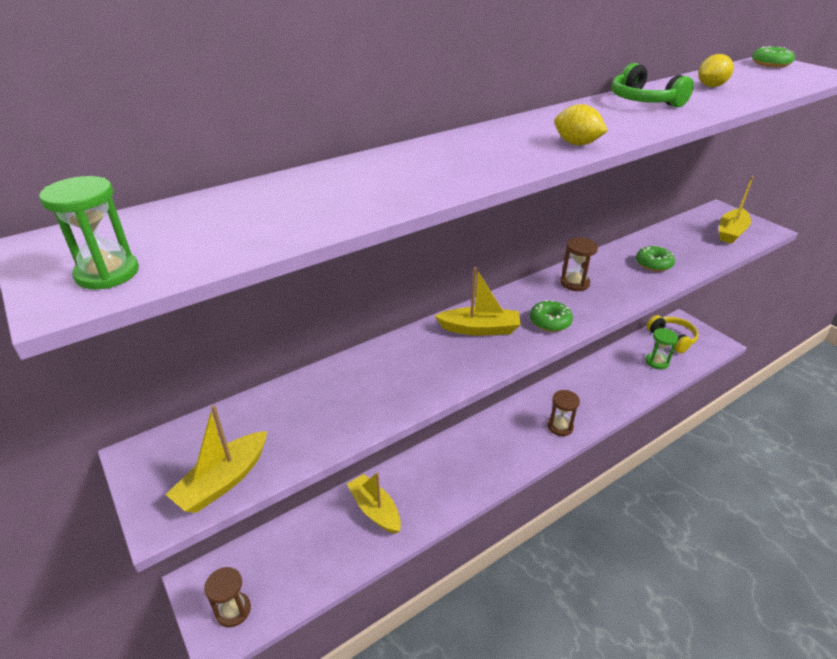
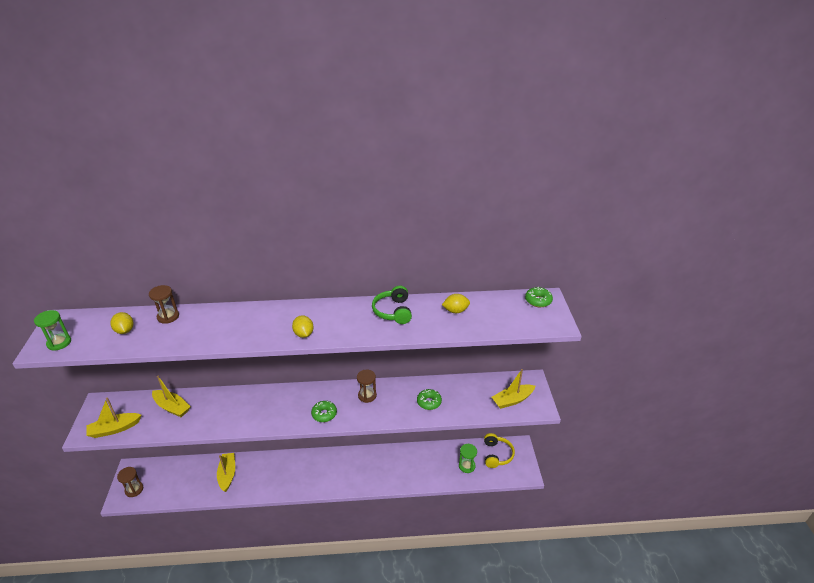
camera: 30 degrees right, 0 degrees up
yellow boat [435,267,521,336] -> yellow boat moved to [152,376,191,417]
brown hourglass [548,390,580,436] -> brown hourglass moved to [149,285,179,324]
none -> yellow lemon [110,312,133,334]

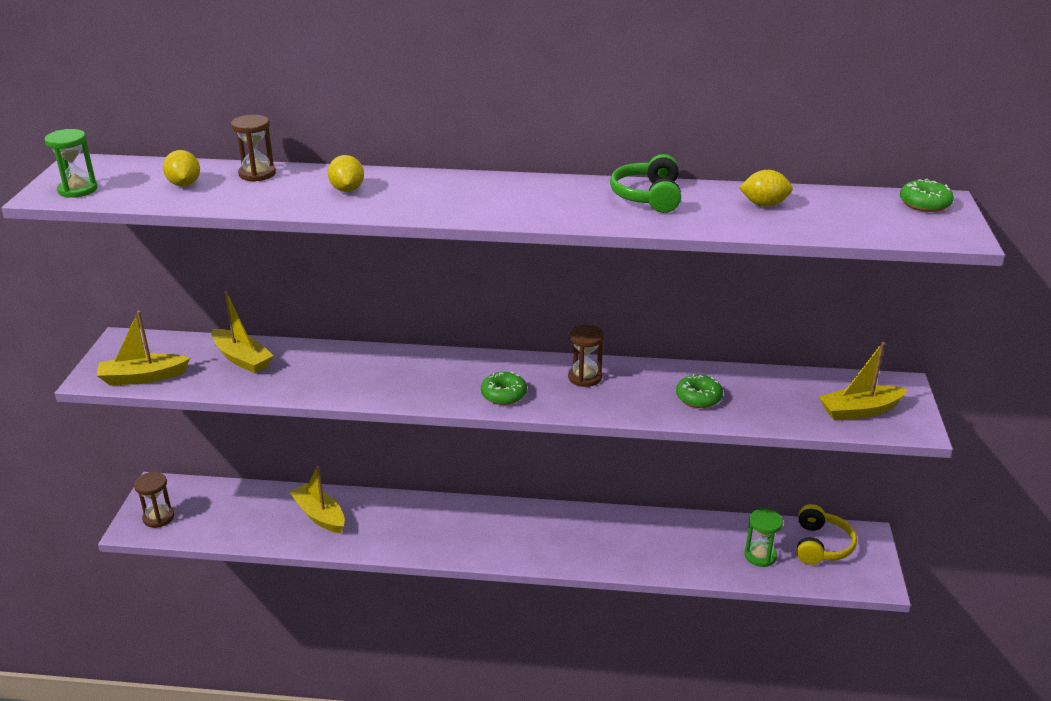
camera: 10 degrees right, 5 degrees down
yellow boat [217,453,235,492] -> yellow boat turned 45 degrees counterclockwise [289,466,345,533]
yellow lemon [292,315,314,338] -> yellow lemon moved to [328,155,364,192]

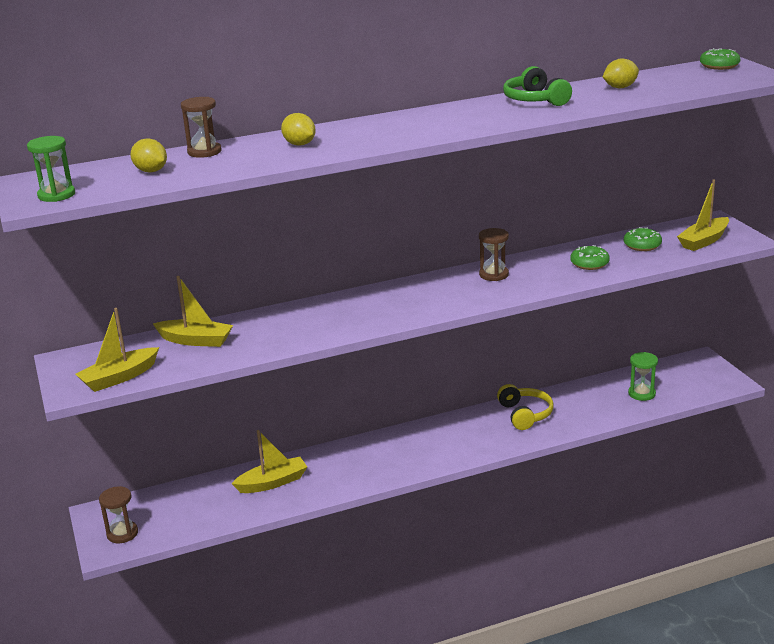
camera: 25 degrees left, 5 degrees down
yellow boat [289,466,345,533] -> yellow boat turned 135 degrees clockwise [231,430,307,493]
green donut [481,372,527,405] -> green donut moved to [624,227,662,251]
yellow headphones [797,504,857,565] -> yellow headphones moved to [497,384,554,430]

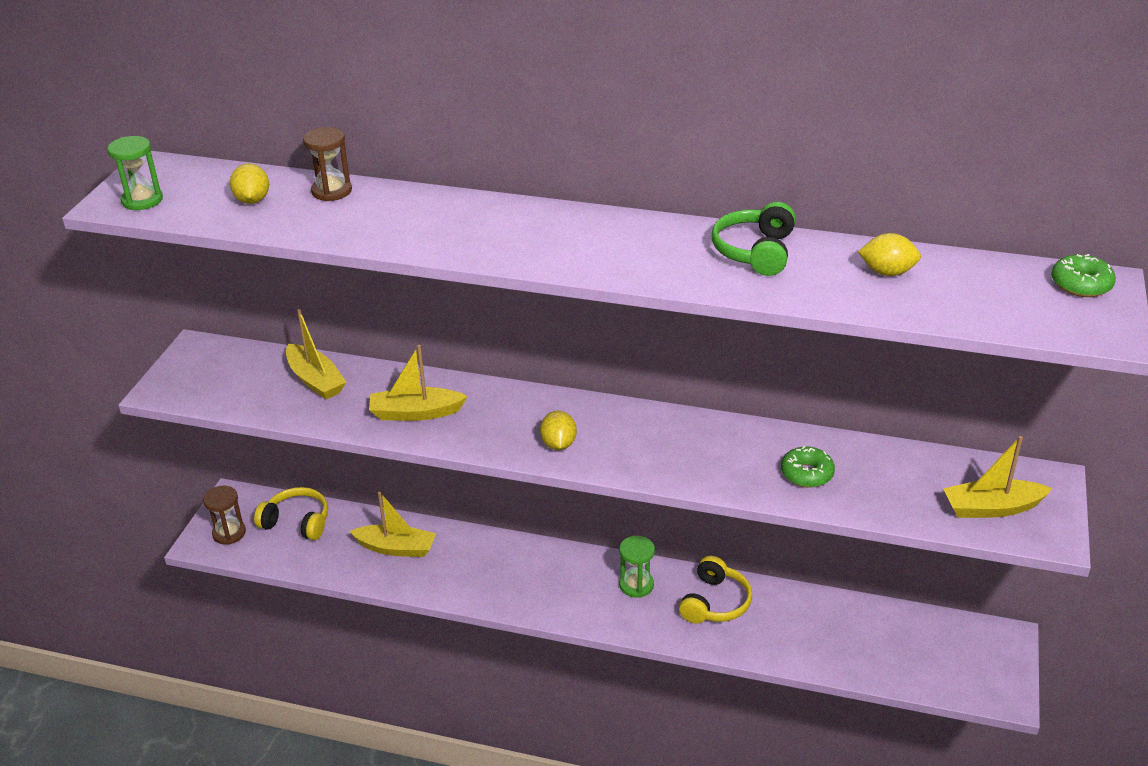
camera: 35 degrees right, 10 degrees up
yellow boat [75,308,159,392] -> yellow boat moved to [369,345,468,421]
yellow lemon [281,113,316,146] -> yellow lemon moved to [540,411,577,450]
brown hourglass [479,228,509,281] -> none
green donut [624,227,662,251] -> none
green hourglass [628,352,658,401] -> green hourglass moved to [619,536,655,598]
none -> yellow headphones [254,487,328,540]

